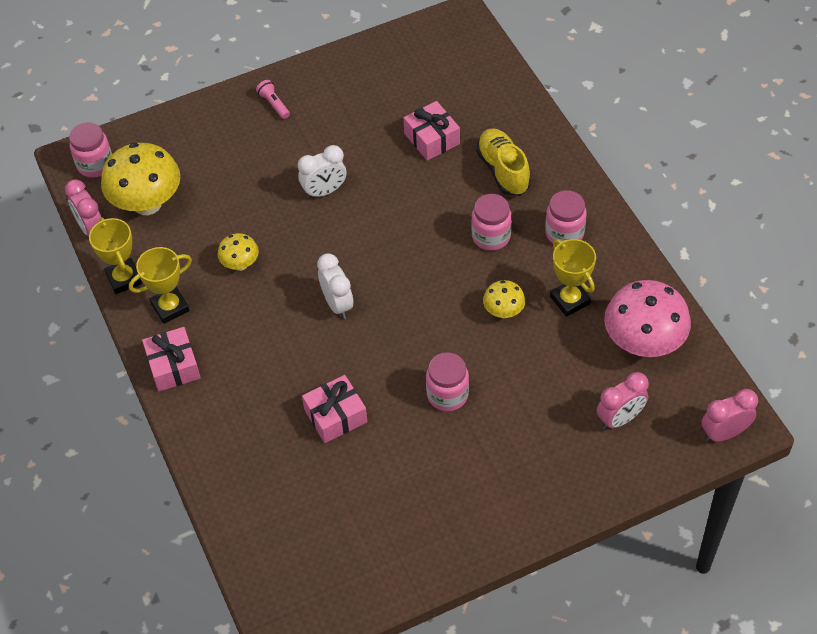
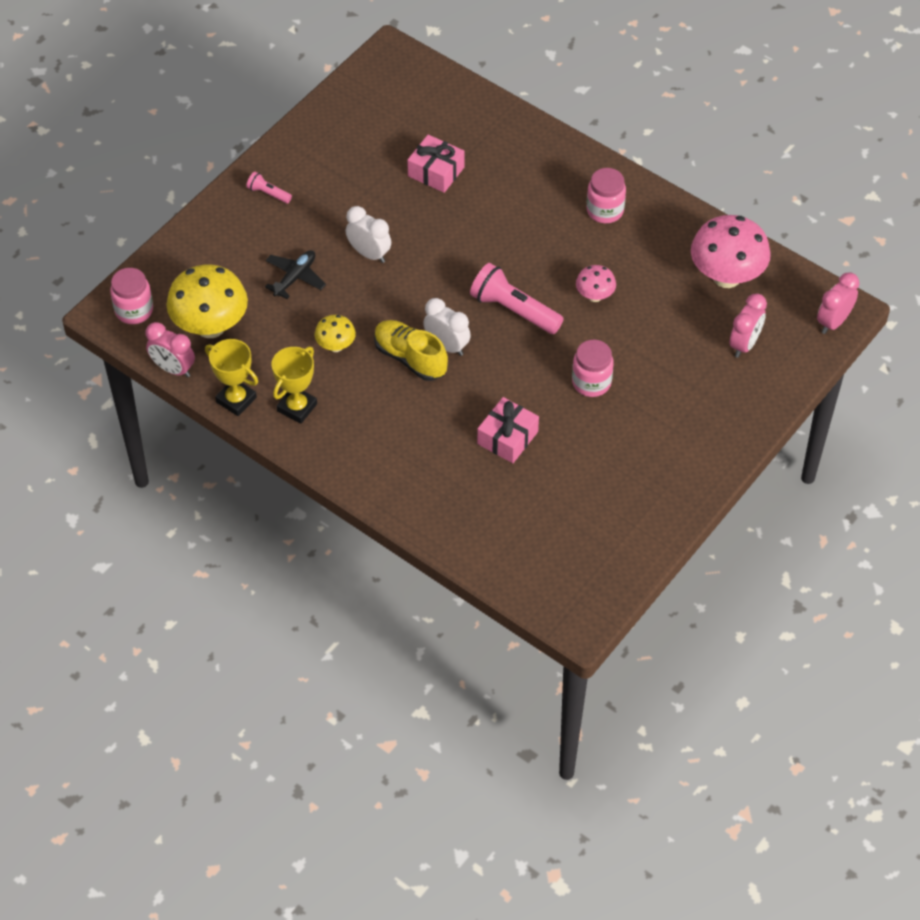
camera: 30 degrees left, 0 degrees up
pink gift [142,327,201,392] -> none
white clock [298,145,346,199] -> white clock turned 90 degrees counterclockwise [346,206,391,263]
pink jar [471,194,512,251] -> none
yellow shoe [476,128,531,196] -> yellow shoe moved to [374,320,448,381]
yellow mushroom [483,280,526,318] -> pink mushroom [576,265,616,302]
yellow trophy [550,239,596,317] -> none
none -> black plane [265,250,326,299]
none -> pink flashlight [470,263,564,334]

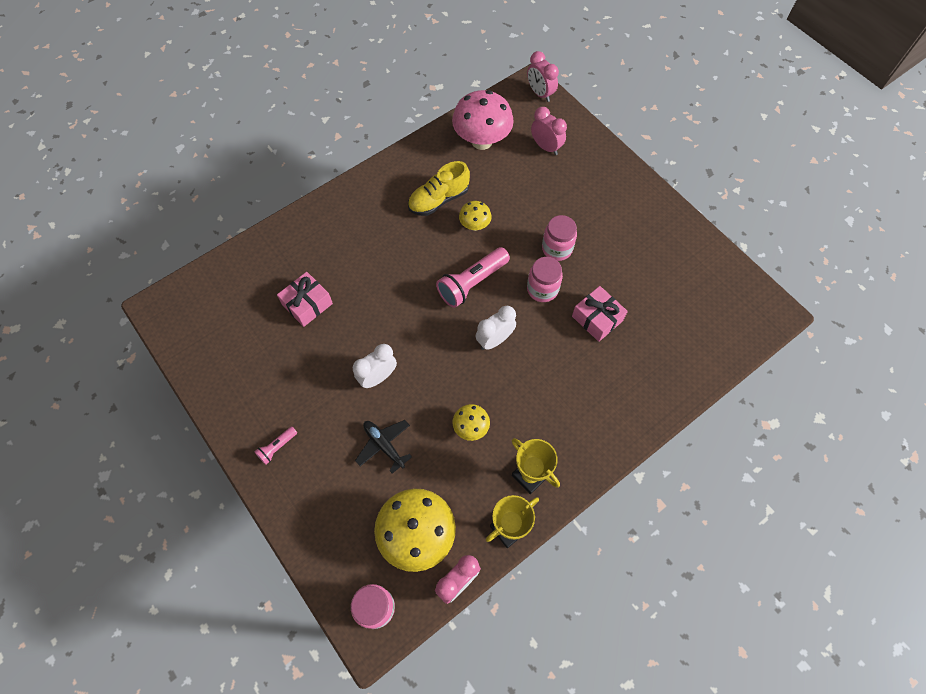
camera: 75 degrees left, 10 degrees up
yellow shoe [374,320,448,381] -> yellow shoe moved to [408,161,470,216]
pink mushroom [576,265,616,302] -> yellow mushroom [459,201,492,231]
pink jar [587,168,626,223] -> pink jar moved to [527,257,563,302]

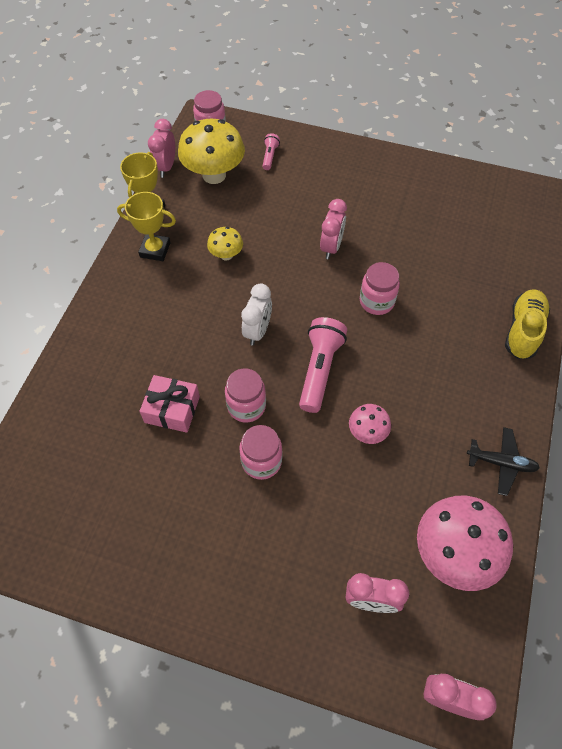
camera: 145 degrees right, 5 degrees down
pink flashlight [254,426,297,465] -> pink flashlight moved to [262,133,280,170]
pink gift [277,272,333,327] -> none
white clock [353,344,397,388] -> pink clock [320,199,347,259]
black plane [355,420,412,474] -> black plane moved to [467,427,540,496]
yellow shoe [408,161,470,216] -> yellow shoe moved to [505,289,550,359]
yellow mushroom [459,201,492,231] -> pink mushroom [349,404,391,444]
none -> pink jar [360,262,400,315]

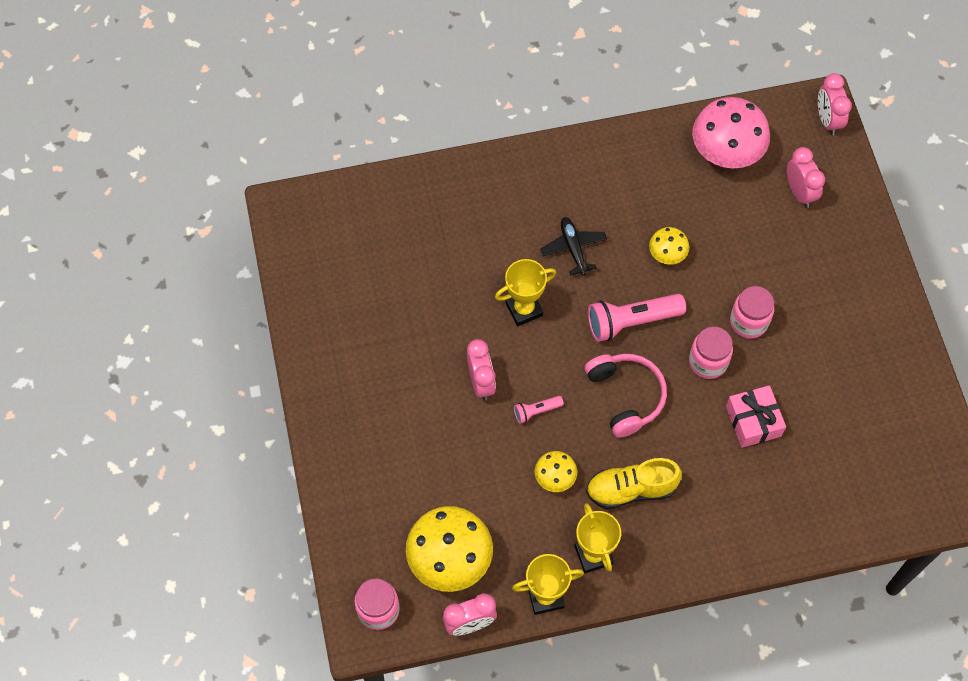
camera: 120 degrees left, 5 degrees up
white clock [241,283,272,345] -> pink headphones [585,354,667,438]
pink flashlight [262,133,280,170] -> pink flashlight moved to [514,396,564,424]
pink clock [320,199,347,259] -> pink clock turned 90 degrees clockwise [467,339,496,401]
pink mushroom [349,404,391,444] -> yellow mushroom [649,227,689,265]
pink jar [360,262,400,315] -> yellow trophy [495,259,556,326]
black plane [467,427,540,496] -> black plane moved to [540,217,607,275]
yellow shoe [505,289,550,359] -> yellow shoe moved to [586,458,682,509]

